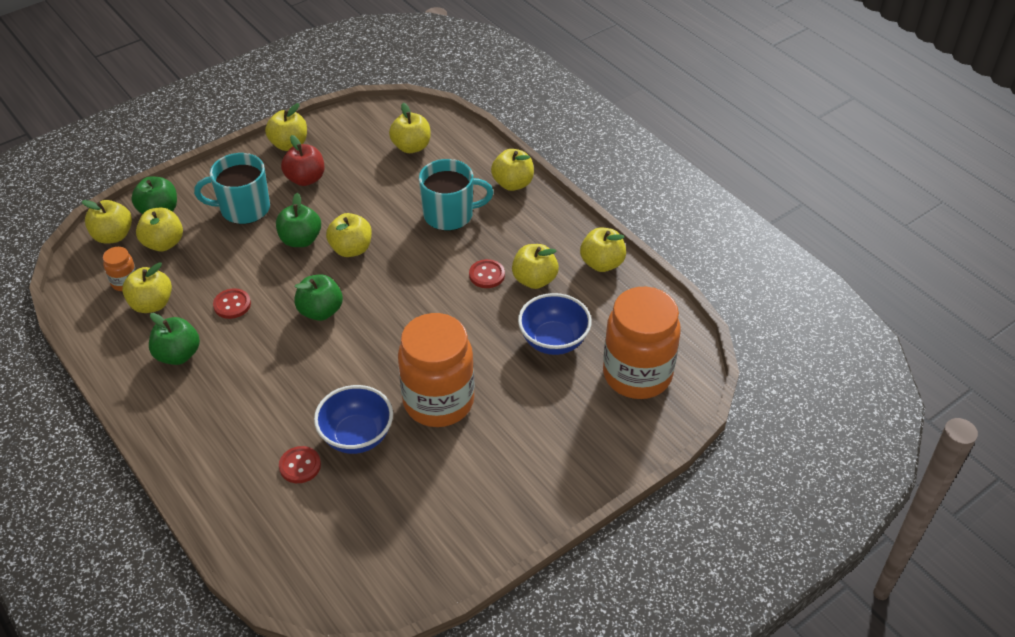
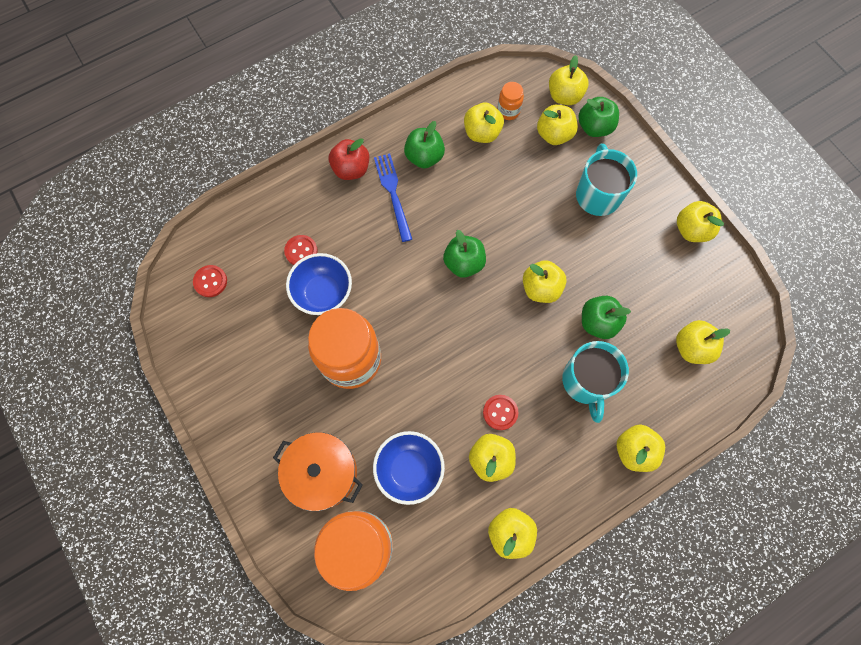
camera: 95 degrees right, 25 degrees up
red button [213,288,251,319] -> red button moved to [193,265,227,297]
green apple [276,193,321,247] -> green apple moved to [582,296,631,339]
red apple [281,135,324,186] -> red apple moved to [329,138,369,180]
none -> orange pot [273,432,363,511]
none -> blue fork [374,154,412,242]

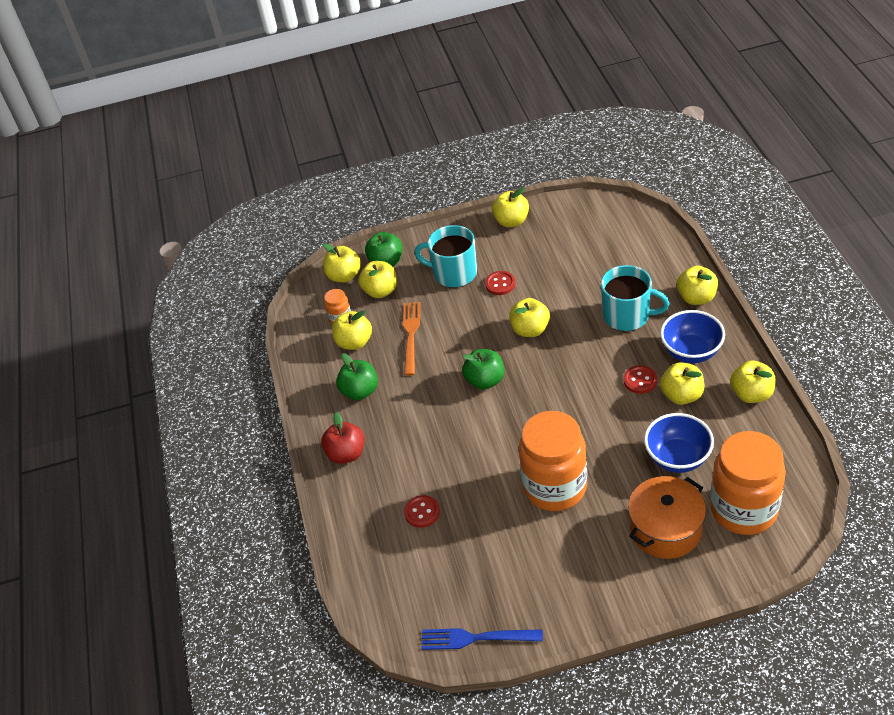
camera: 65 degrees left, 25 degrees down
red button [193,265,227,297] -> red button moved to [485,271,516,295]
blue bowl [286,253,352,315] -> blue bowl moved to [660,310,725,363]
blue fork [374,154,412,242] -> blue fork moved to [421,628,543,650]
green apple [582,296,631,339] -> none
yellow apple [676,320,730,364] -> none
none -> orange fork [403,302,420,376]

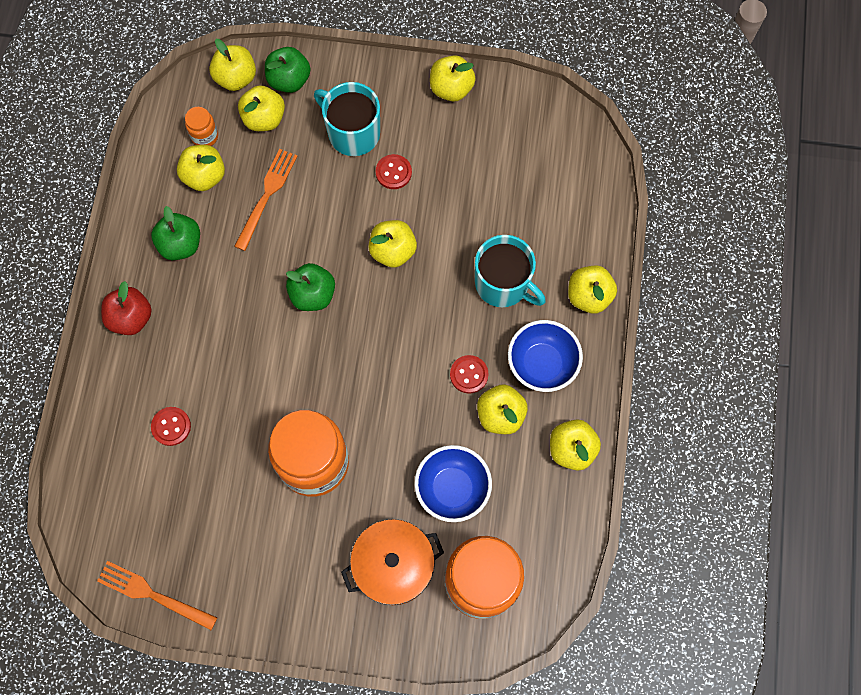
camera: 15 degrees right, 25 degrees up
blue fork [421,628,543,650] -> orange fork [97,561,218,630]

